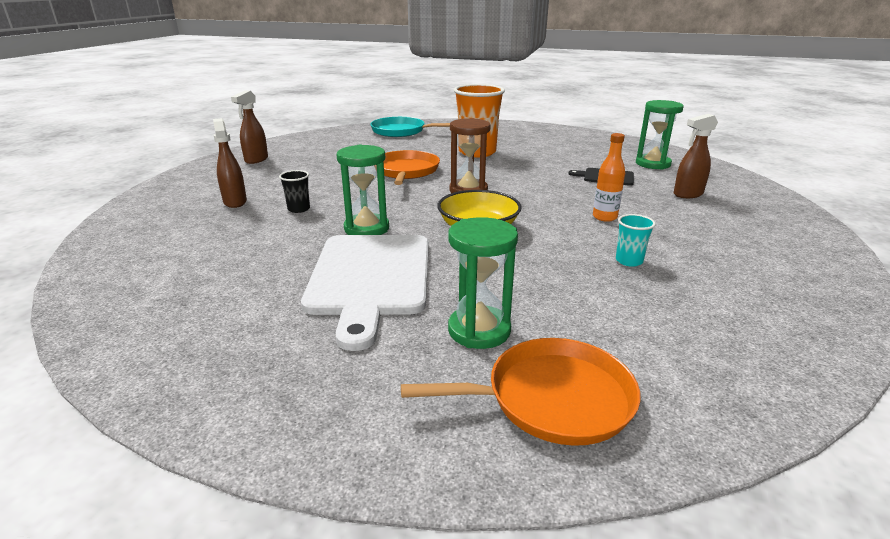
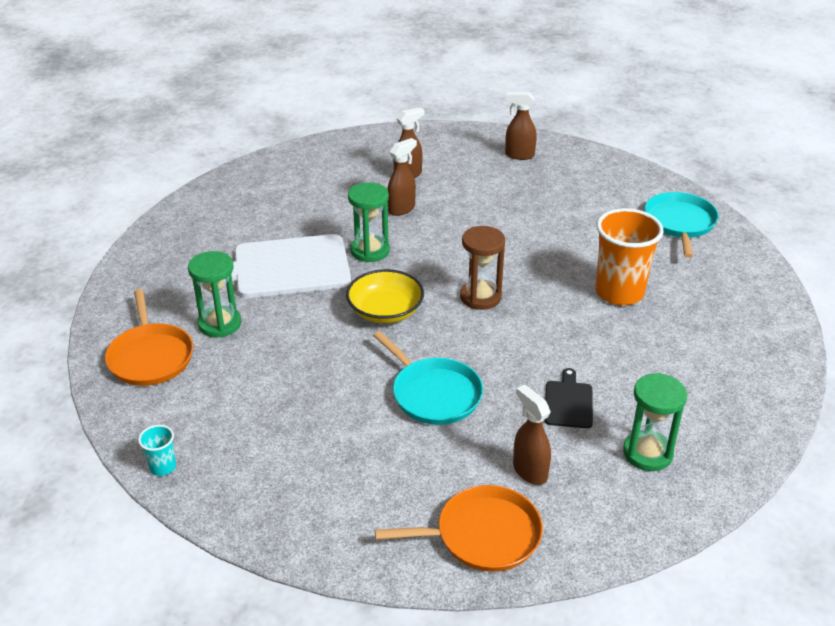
camera: 80 degrees right, 10 degrees up
black cup [279,170,310,213] -> brown spray bottle [387,138,417,216]
orange pan [384,150,440,185] -> orange pan moved to [375,485,543,572]
orange bottle [593,133,625,222] -> turquoise pan [373,331,483,425]
turquoise cup [616,214,656,267] -> turquoise cup moved to [138,425,176,476]

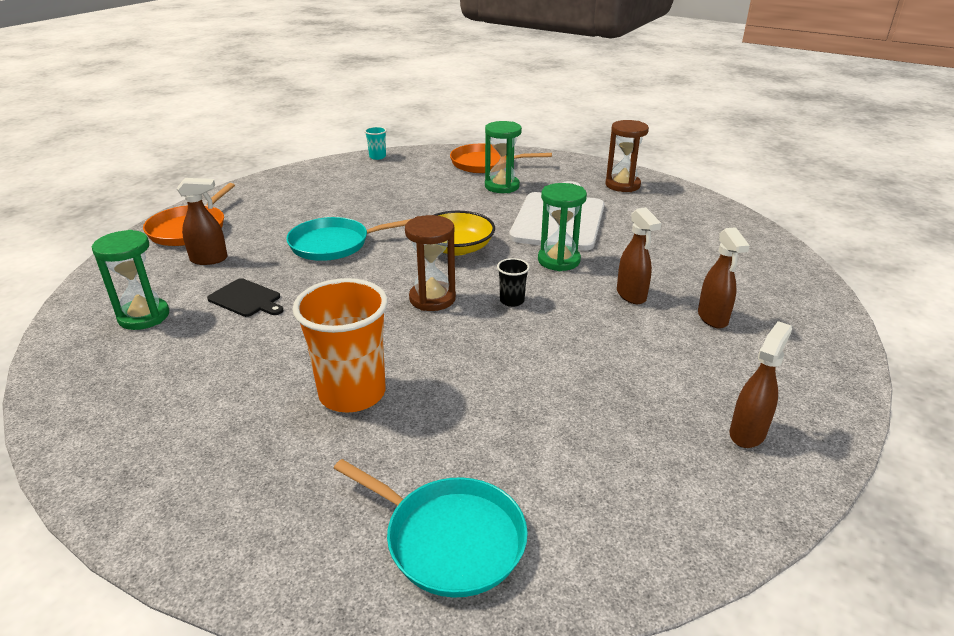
camera: 115 degrees right, 5 degrees down
none -> black cup [497,258,530,307]
none -> brown hourglass [605,120,649,192]

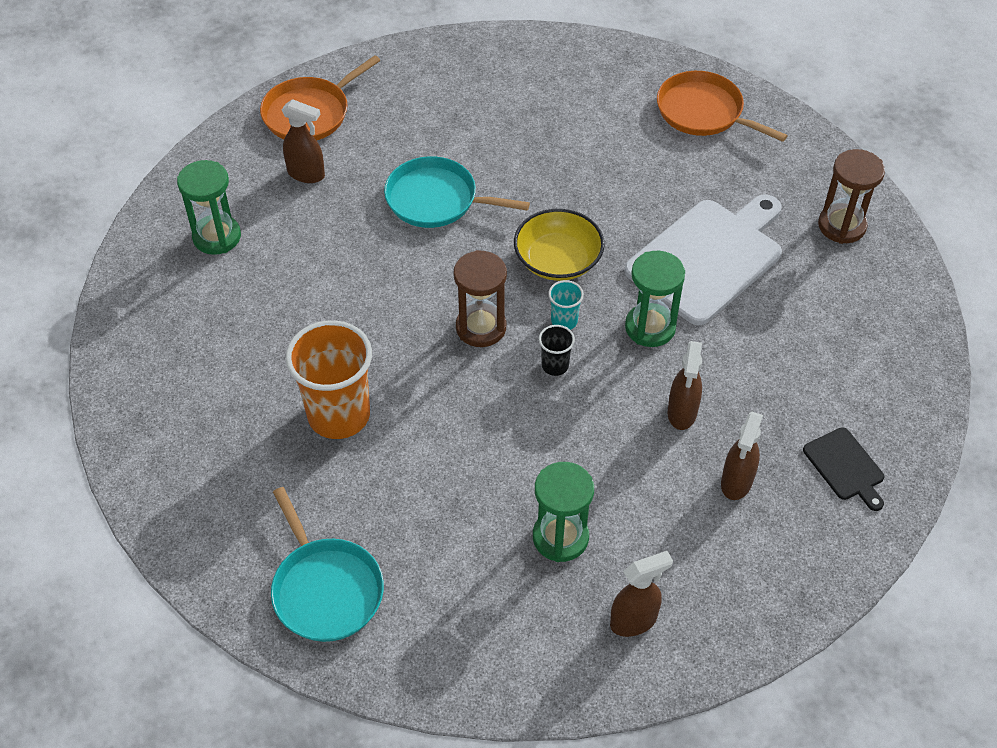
camera: 30 degrees right, 20 degrees up
black cutting board [207,278,284,317] -> black cutting board moved to [803,427,884,511]
turquoise cup [364,126,387,160] -> turquoise cup moved to [548,280,584,330]
green hourglass [485,121,522,193] -> green hourglass moved to [533,462,594,562]

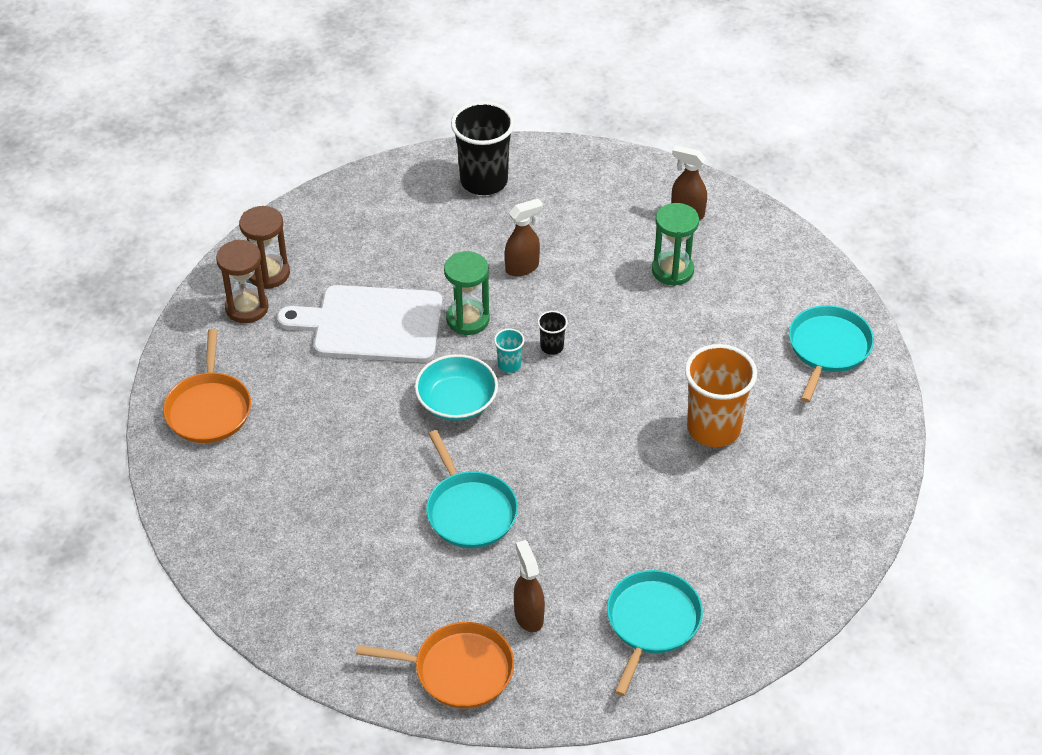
camera: 130 degrees left, 5 degrees down
green hourglass [177,160,241,255] -> turquoise pan [607,570,703,696]
brown hourglass [454,250,507,347] -> brown hourglass moved to [216,240,269,323]
yellow bowl [514,209,605,281] -> turquoise bowl [415,354,498,421]
brown spray bottle [721,412,763,500] -> none
black cutting board [803,427,884,511] -> black cup [451,101,515,195]

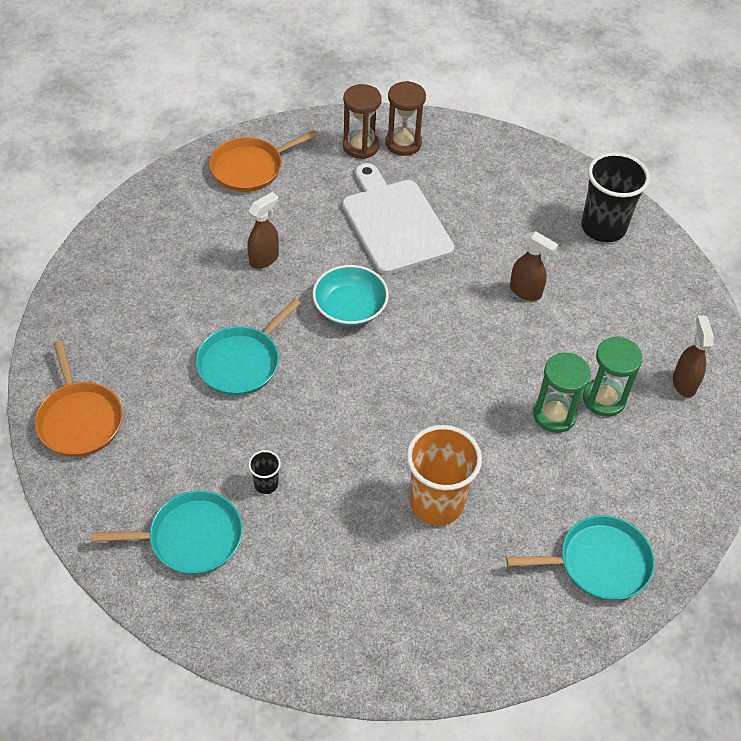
camera: 60 degrees right, 5 degrees up
green hourglass [444,251,490,335] -> green hourglass moved to [533,353,591,433]
turquoise cup [494,328,525,373] -> none
brown spray bottle [514,540,545,632] -> brown spray bottle moved to [247,192,279,269]
black cup [537,311,568,355] -> black cup moved to [248,450,281,494]

